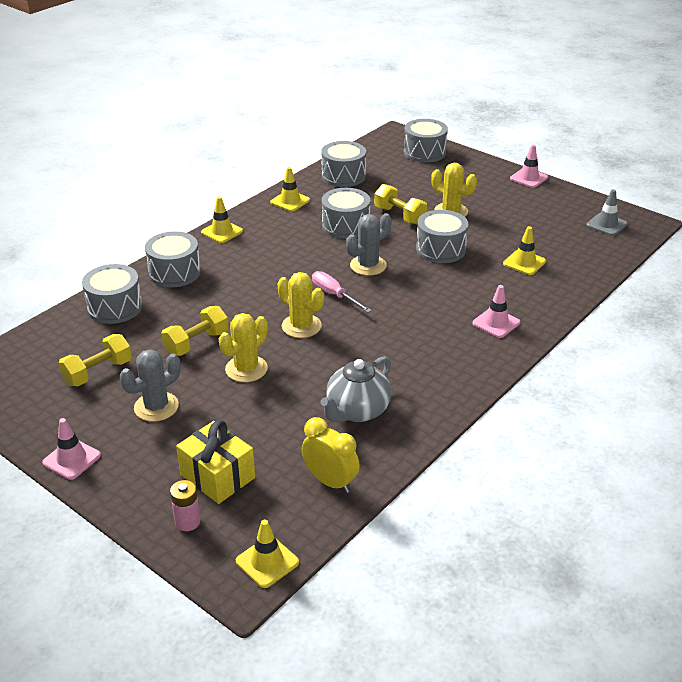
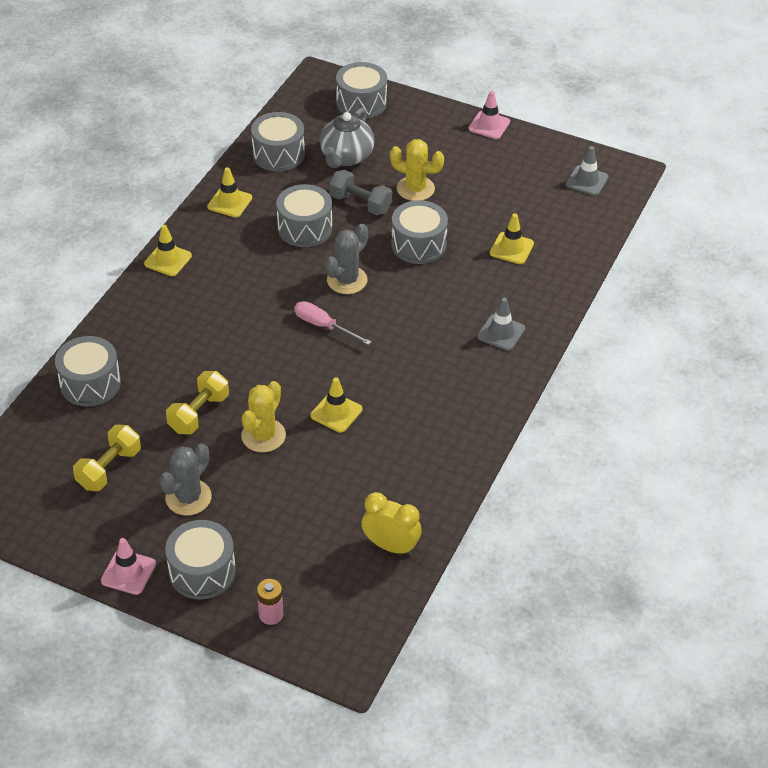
camera: 15 degrees left, 10 degrees up
grey drum [145,231,201,287] -> grey drum moved to [165,520,236,600]
yellow gift [176,420,255,504] -> none
yellow traffic cone [236,520,299,588] -> yellow traffic cone moved to [310,378,362,433]
yellow cactus [278,272,324,338] -> none
grey teapot [321,356,391,422] -> grey teapot moved to [320,108,375,168]
yellow dumbbell [374,184,427,224] -> grey dumbbell [329,170,392,215]
pink traffic cone [473,285,520,338] -> grey traffic cone [477,298,525,351]

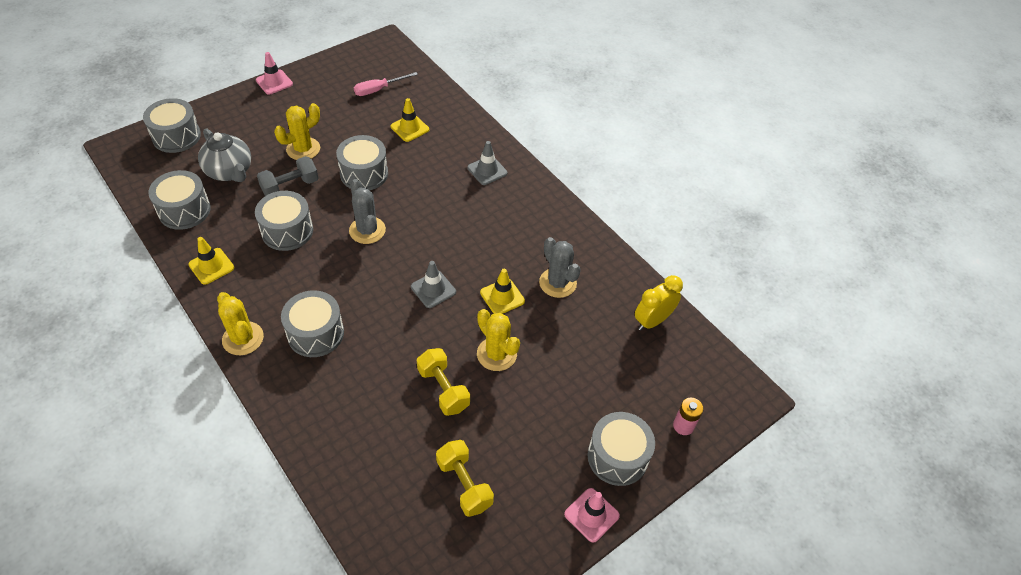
camera: 65 degrees left, 5 degrees up
grey drum [55,336,121,407] -> grey drum moved to [281,290,344,357]
yellow traffic cone [144,225,192,276] -> yellow cactus [217,292,264,355]
grey cactus [159,443,212,516] -> grey cactus moved to [539,237,581,298]
pink screwdriver [294,301,371,345] -> pink screwdriver moved to [354,72,418,96]
grey traffic cone [566,146,609,196] -> grey traffic cone moved to [411,261,456,308]

